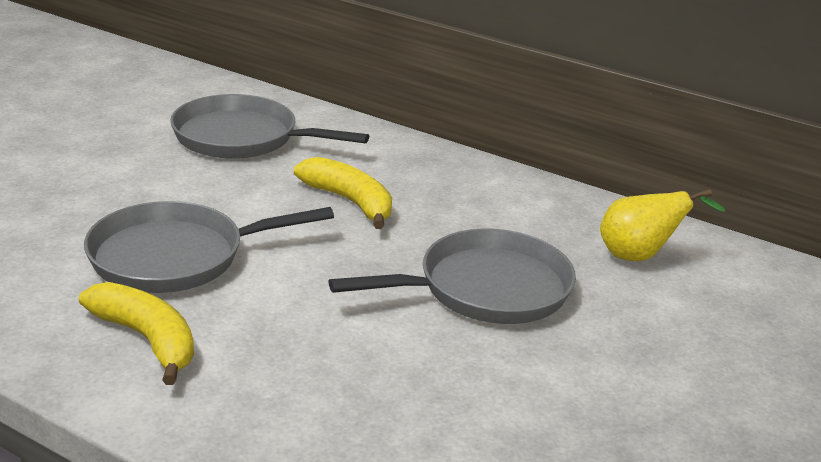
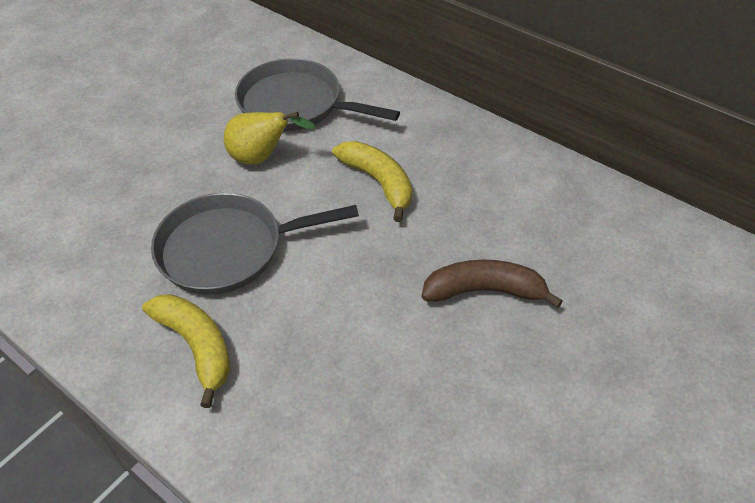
camera: 10 degrees right, 20 degrees up
grey pan [328,229,576,324] -> brown banana [421,260,563,308]
yellow pear [600,189,726,261] -> yellow pear moved to [224,112,315,165]

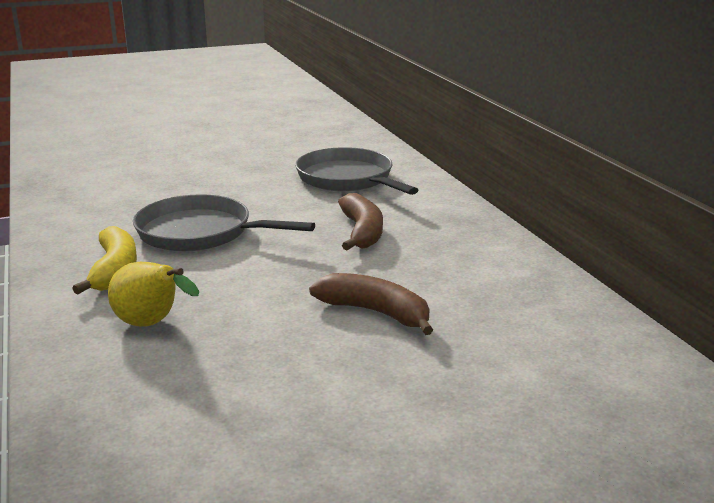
camera: 30 degrees right, 25 degrees down
yellow pear [224,112,315,165] -> yellow pear moved to [108,262,199,326]
yellow banana [332,141,412,222] -> brown banana [338,193,383,251]

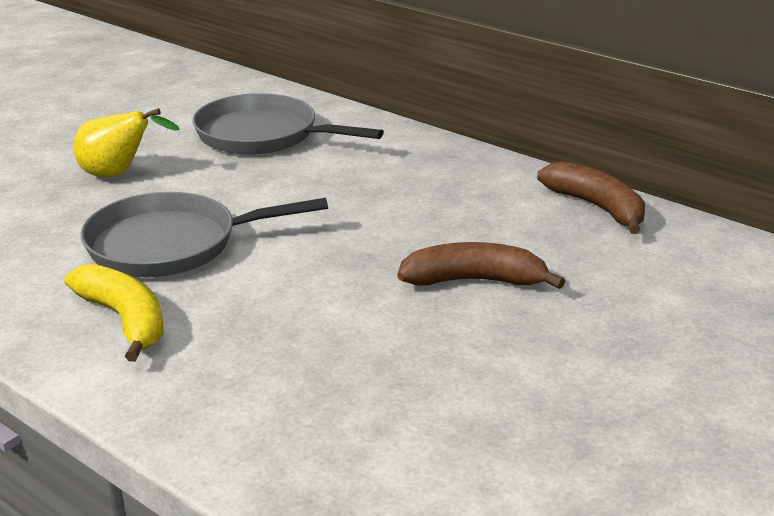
camera: 30 degrees left, 5 degrees up
yellow pear [108,262,199,326] -> yellow pear moved to [74,108,179,177]
brown banana [338,193,383,251] -> brown banana moved to [537,161,645,234]

